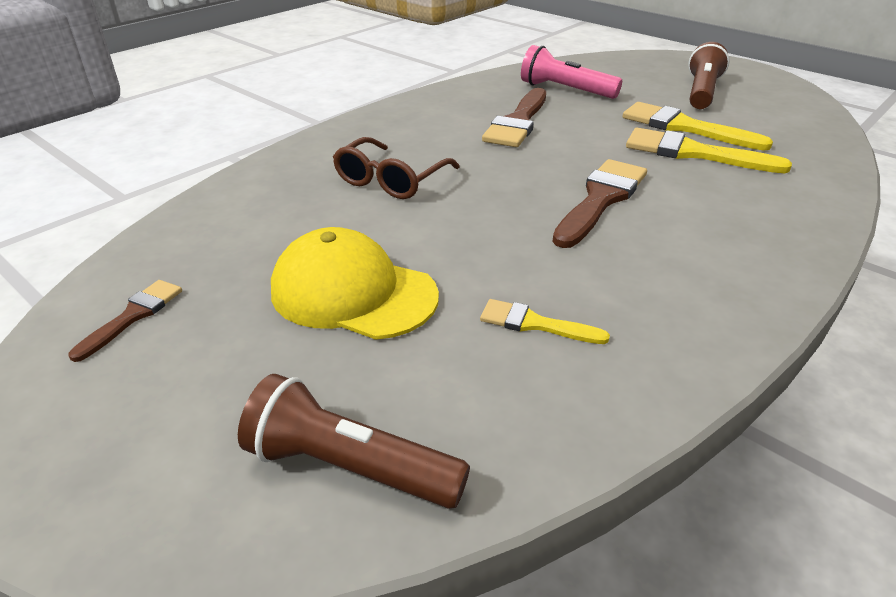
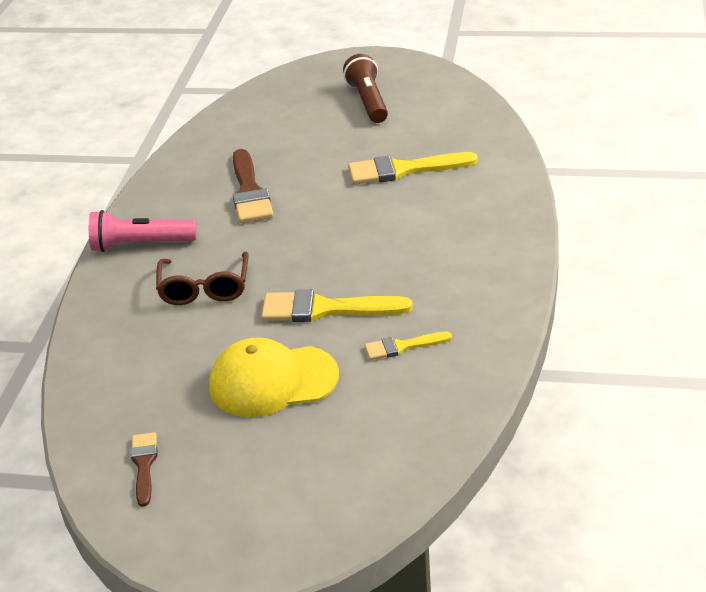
camera: 30 degrees left, 0 degrees up
brown flashlight [238,374,470,509] -> none
pink flashlight [521,45,622,99] -> pink flashlight moved to [89,210,197,252]
brown brush [552,159,647,248] -> none
yellow brush [623,102,773,151] -> yellow brush moved to [261,290,413,322]

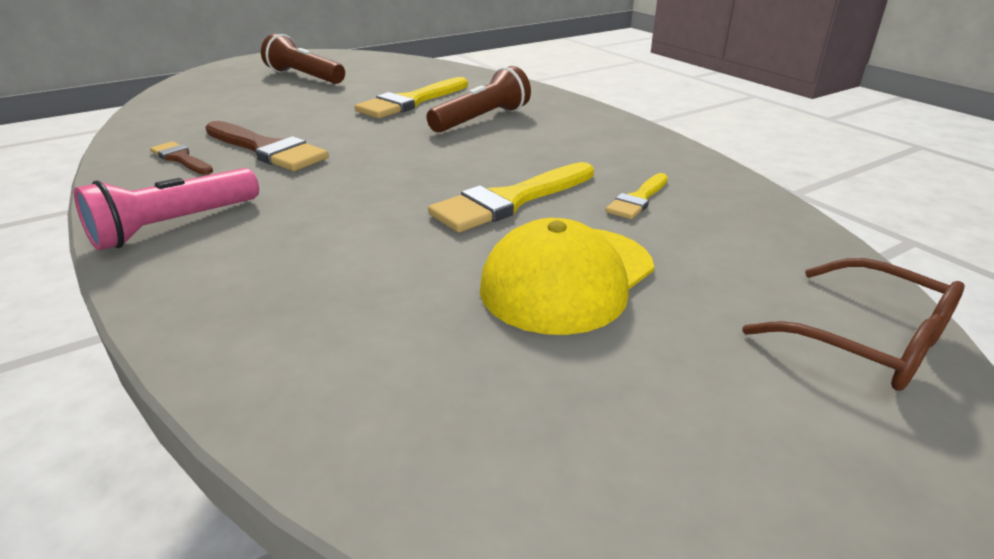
camera: 45 degrees left, 5 degrees down
brown brush [131,432,157,507] -> brown brush moved to [150,141,213,175]
brown glasses [156,252,249,305] -> brown glasses moved to [742,258,965,391]
none -> brown flashlight [427,66,531,133]

